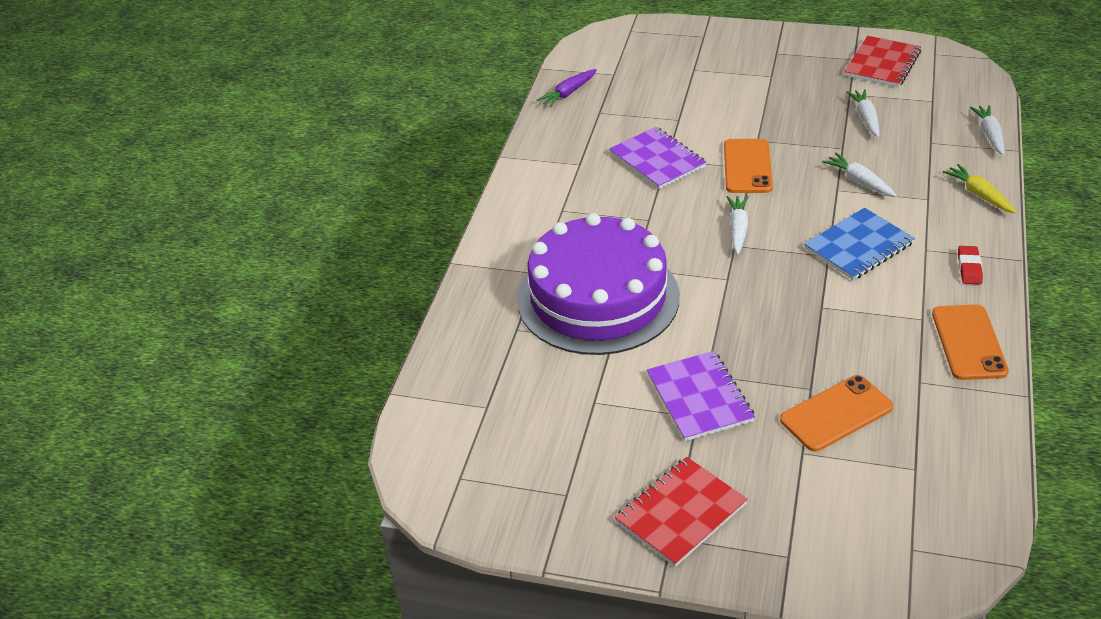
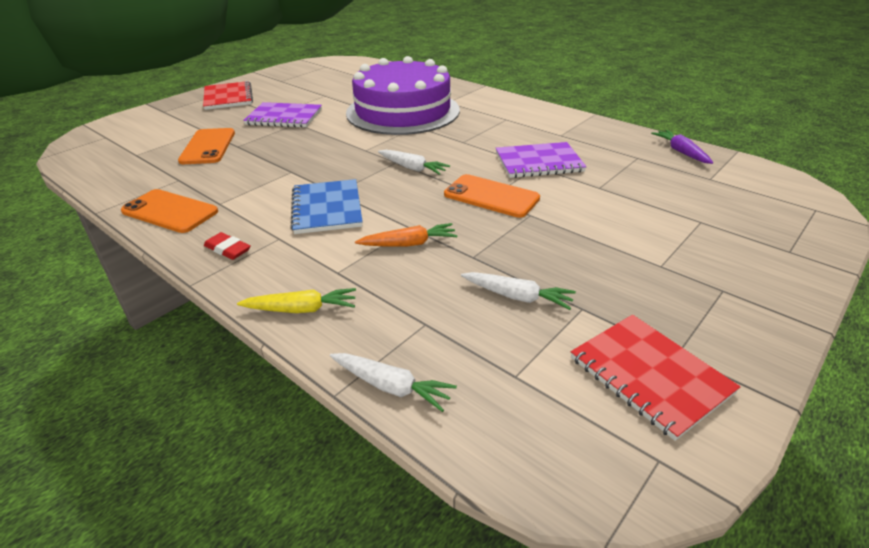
camera: 115 degrees right, 5 degrees down
white carrot [822,153,897,197] -> orange carrot [355,223,458,247]

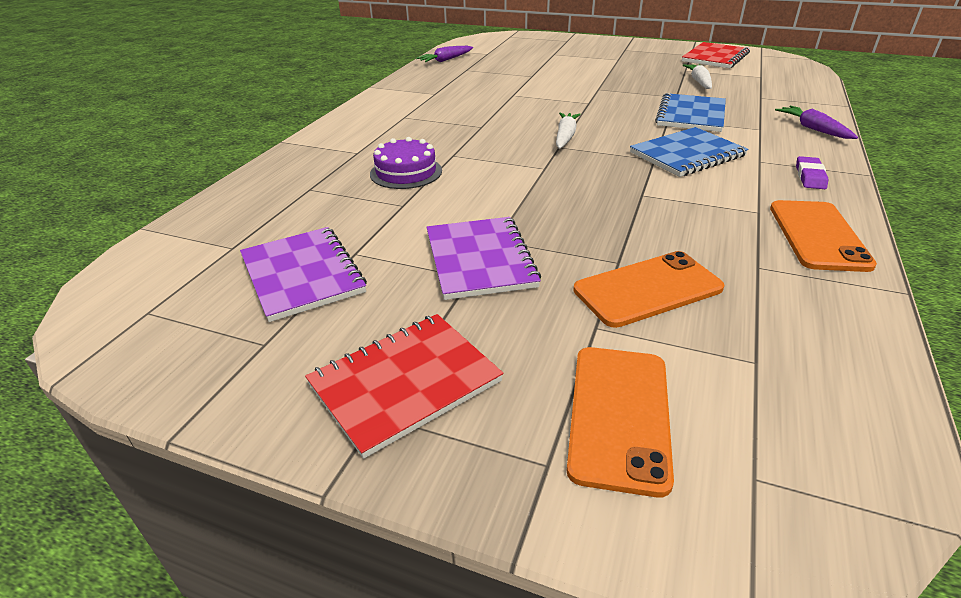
camera: 110 degrees left, 0 degrees up
red eraser [204,232,251,260] -> purple eraser [796,156,828,189]
yellow carrot [237,288,356,313] -> purple carrot [775,106,858,139]
white carrot [330,353,457,412] -> none
purple cake [346,56,460,135] -> purple cake [370,137,442,189], size x0.42
orange carrot [355,223,458,247] -> blue notebook [655,93,726,132]
orange phone [444,174,540,218] -> orange phone moved to [567,347,674,497]
purple notebook [496,142,587,178] -> purple notebook moved to [240,227,367,322]

